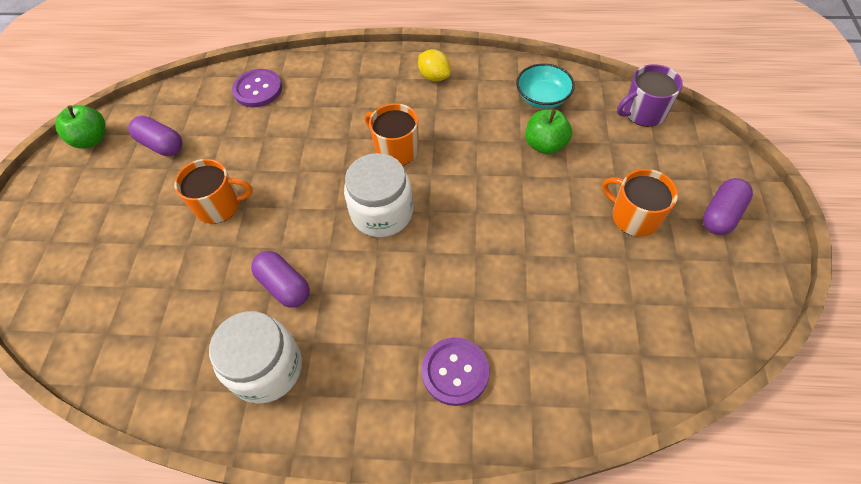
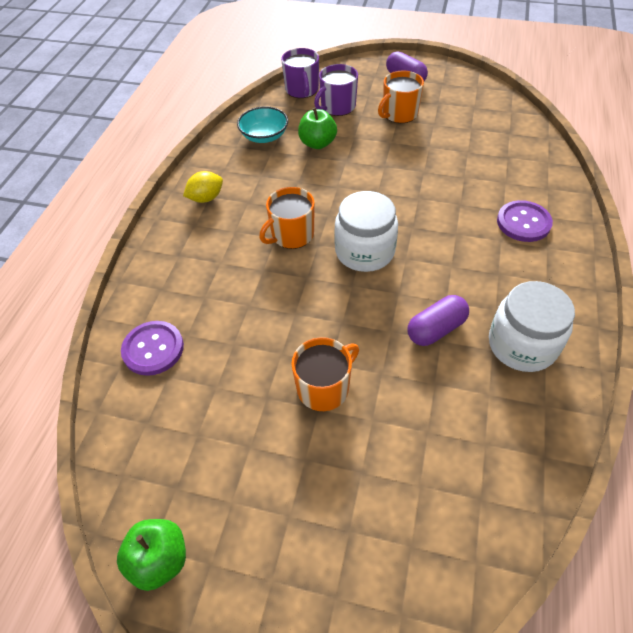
camera: 80 degrees left, 5 degrees down
purple capsule [128,116,182,156] -> none
orange mug [174,159,253,224] -> orange mug turned 45 degrees clockwise [291,337,359,411]
none -> purple mug [314,64,358,116]

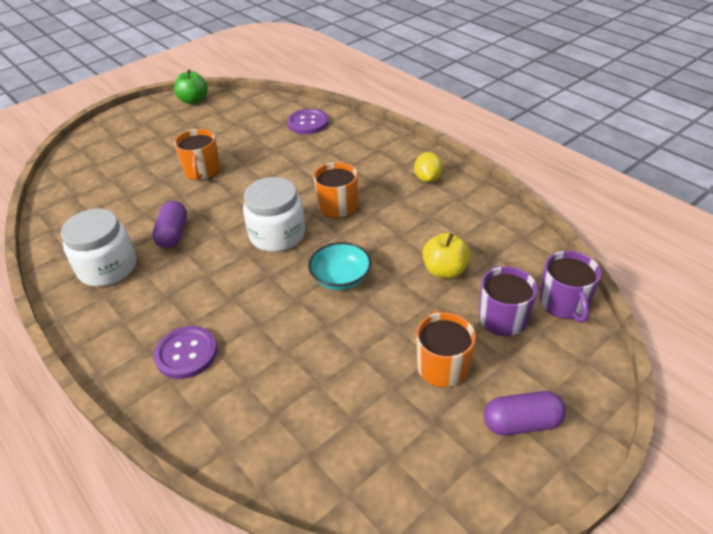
camera: 125 degrees right, 10 degrees down
turquoise bowl [237,106,288,143] -> turquoise bowl moved to [308,242,371,290]
purple mug [281,48,319,98] -> purple mug turned 120 degrees counterclockwise [540,251,601,323]
green apple [298,108,337,149] -> yellow apple [422,233,470,279]

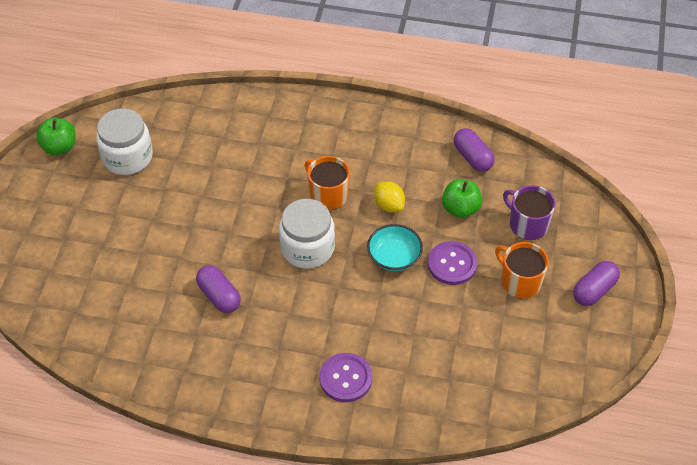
camera: 40 degrees left, 10 degrees up
white jar [61,209,136,286] -> white jar moved to [96,108,153,175]
orange mug [174,129,221,180] -> none
purple button [287,109,328,134] -> purple button moved to [428,241,477,285]
yellow lemon [414,152,443,183] -> yellow lemon moved to [374,181,405,212]
yellow apple [422,233,470,279] -> green apple [442,179,482,218]
purple mug [540,251,601,323] -> none
none -> purple capsule [453,128,495,172]

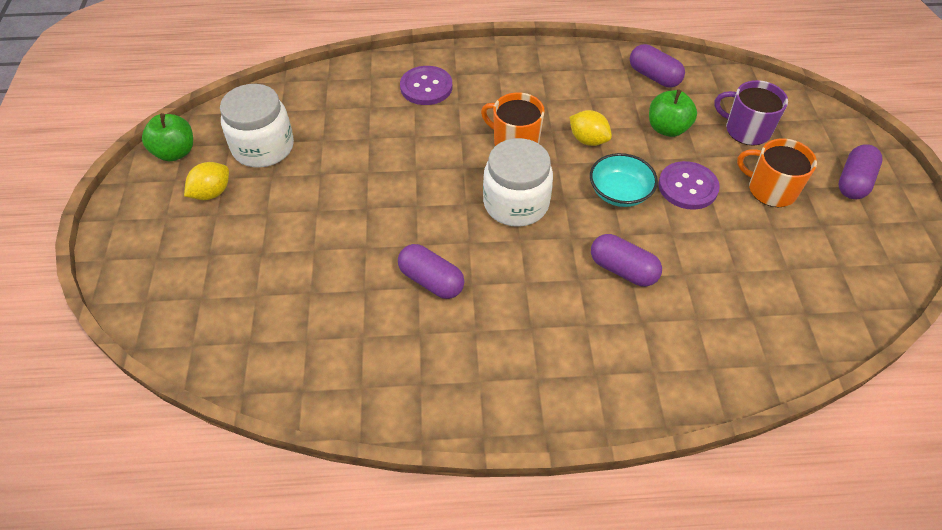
camera: 15 degrees left, 0 degrees up
purple button [320,353,372,402] -> purple button moved to [400,66,452,105]
none -> yellow lemon [184,162,229,200]
none -> purple capsule [591,234,662,287]

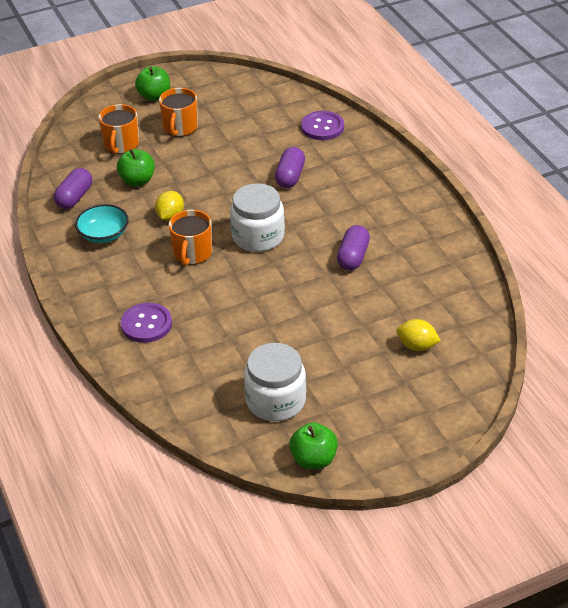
camera: 110 degrees left, 10 degrees down
yellow lemon [184,162,229,200] -> yellow lemon moved to [396,319,441,351]
turquoise bowl [590,153,658,207] -> turquoise bowl moved to [75,204,129,243]
purple button [658,161,720,210] -> purple button moved to [301,111,344,140]
purple mug [714,80,788,146] -> orange mug [99,104,139,154]
purple capsule [839,144,882,199] -> green apple [135,66,170,101]

